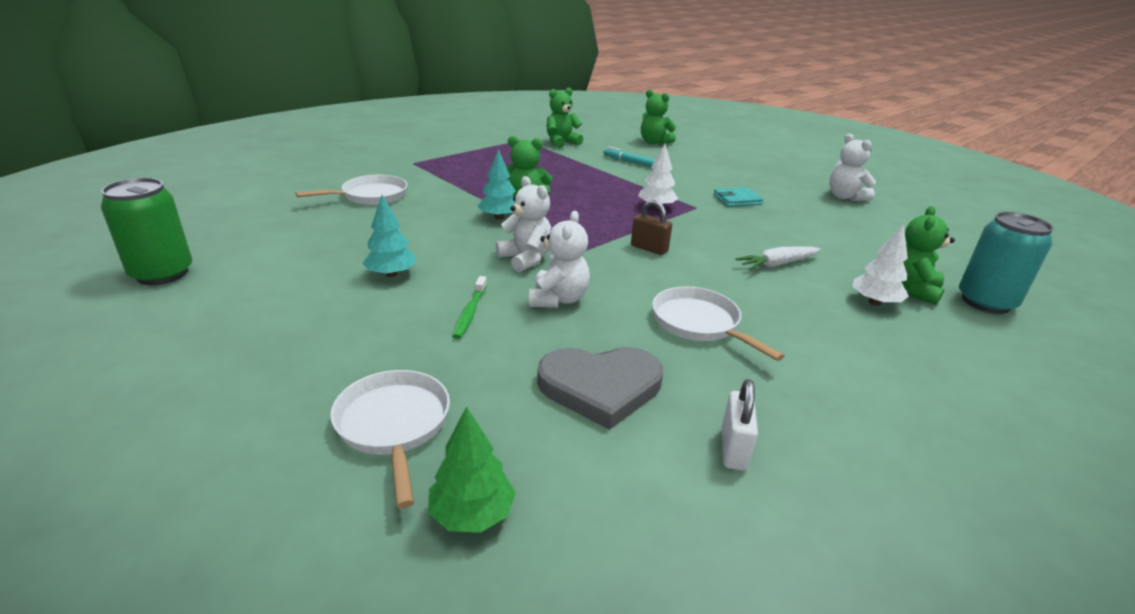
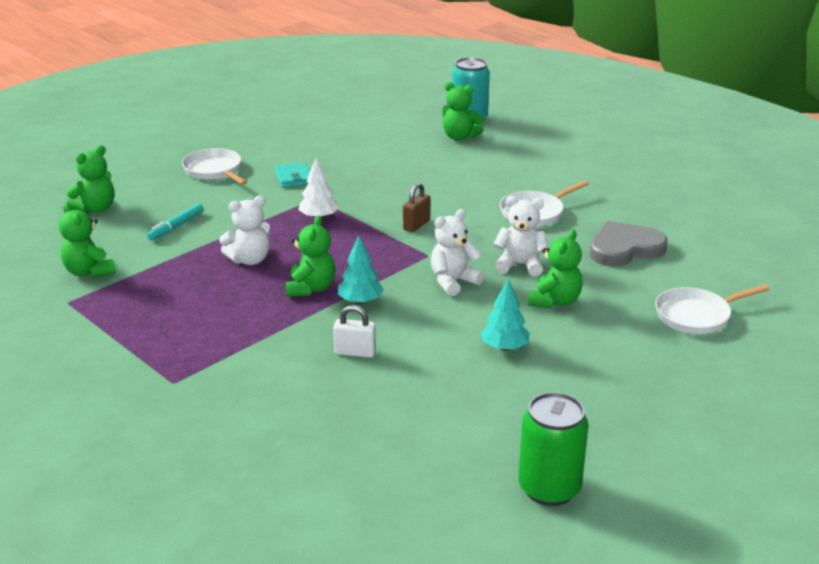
camera: 90 degrees left, 0 degrees up
white pan [295,175,407,205] -> white pan moved to [182,148,247,185]
green tree [428,406,516,533] -> none
green toothbrush [452,276,487,339] -> green teddy bear [528,229,583,308]
grey heart [537,347,663,430] -> grey heart turned 105 degrees counterclockwise [590,221,667,267]
white padlock [722,379,758,471] -> white padlock moved to [333,305,376,358]
white carrot [735,246,821,270] -> none
white teddy bear [829,134,876,201] -> white teddy bear moved to [219,195,272,265]
white tree [852,224,909,306] -> none

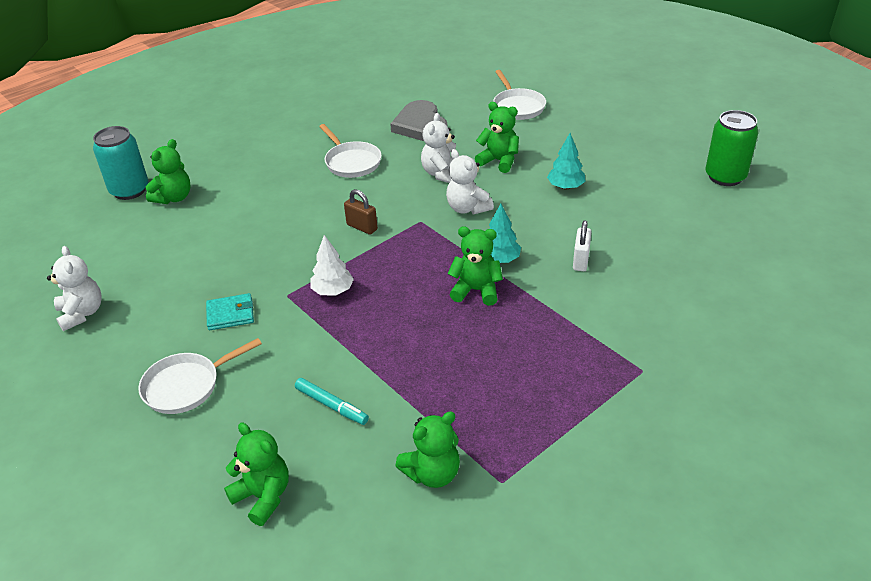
camera: 85 degrees left, 10 degrees up
white teddy bear [219,195,272,265] -> white teddy bear moved to [47,246,102,331]

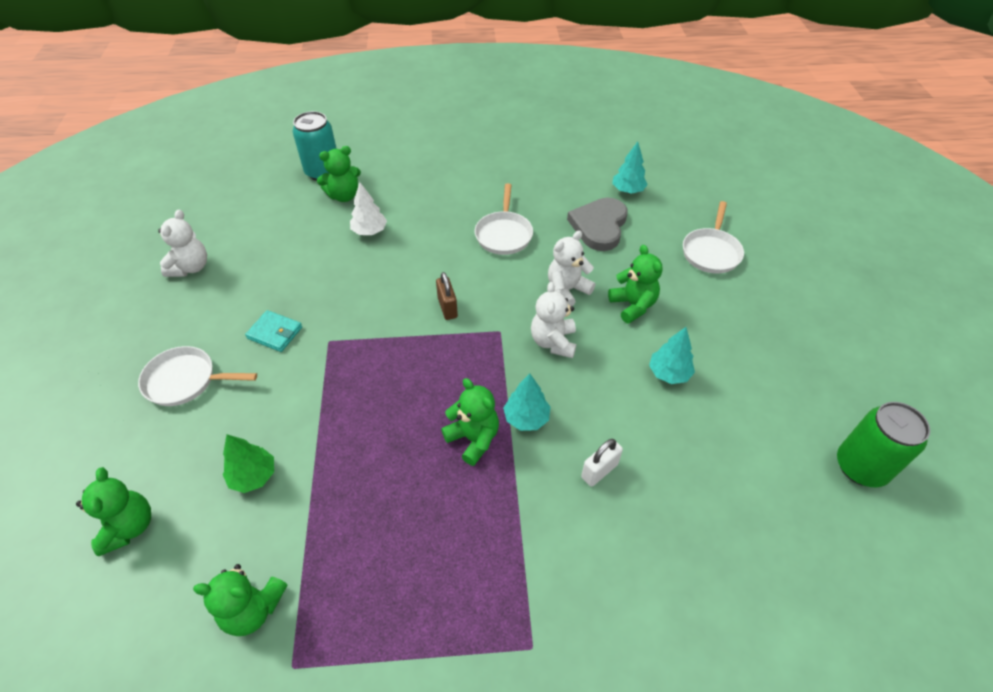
camera: 35 degrees right, 10 degrees up
turquoise marker [295,378,369,425] -> green tree [223,435,274,493]
white tree [310,235,354,296] -> white tree moved to [350,182,387,235]
none -> turquoise tree [612,142,648,194]

